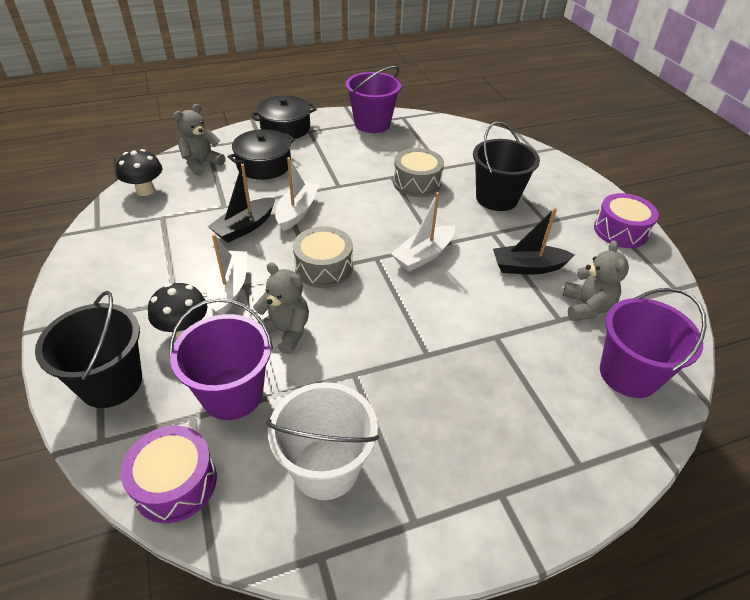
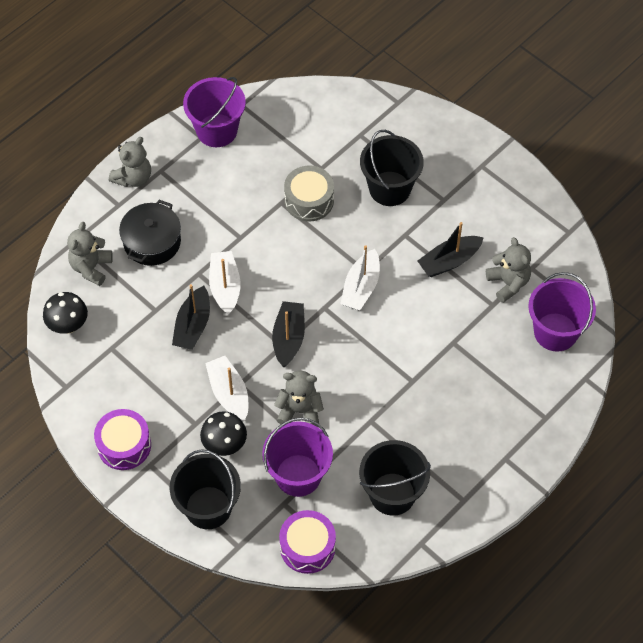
camera: 25 degrees left, 15 degrees up
black pot [251,95,317,140] -> grey teddy bear [109,137,151,187]
white bucket [266,382,379,500] -> black bucket [359,440,431,516]
grey drum [293,226,353,288] -> black boat [272,301,305,367]
purple drum [594,193,659,248] -> purple drum moved to [94,409,151,470]

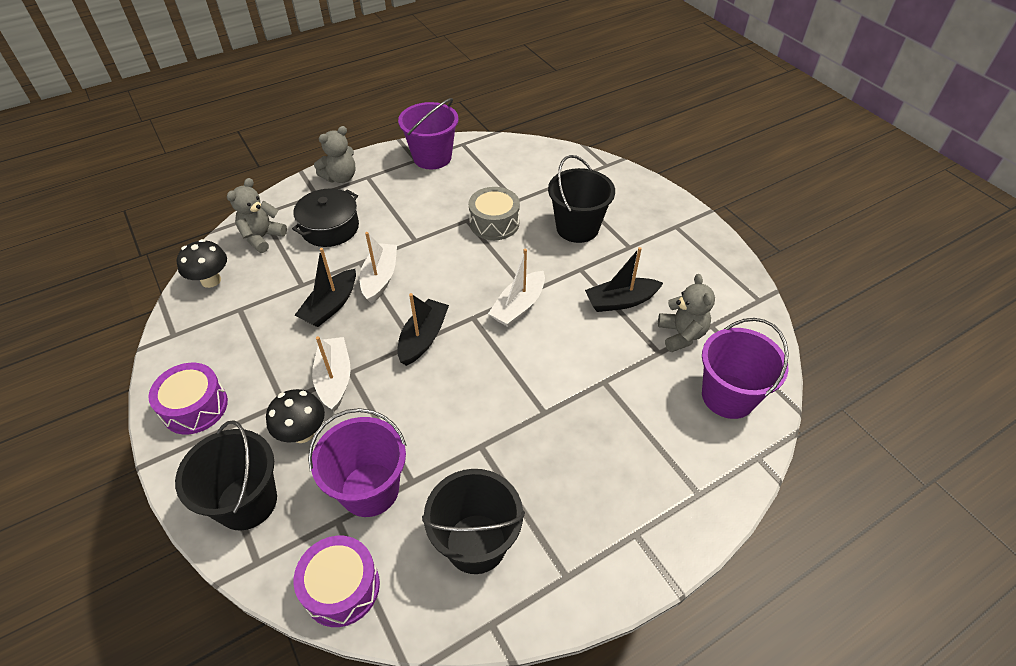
camera: 15 degrees right, 10 degrees down
grey teddy bear [274,371,324,427] -> none

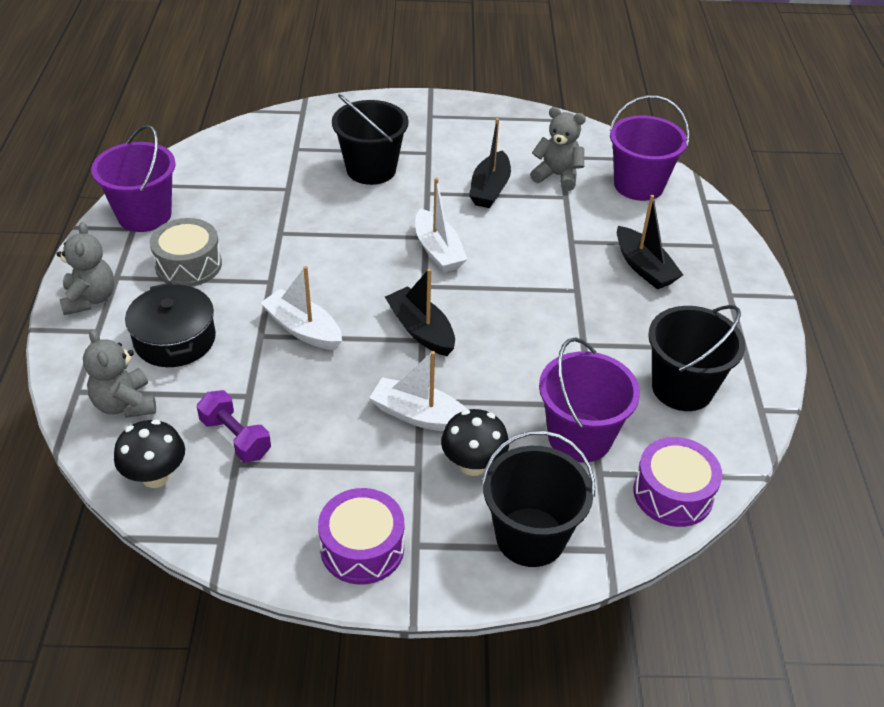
camera: 60 degrees left, 5 degrees down
black boat [295,248,356,327] -> black boat moved to [617,195,683,289]
grey drum [469,187,520,240] -> grey drum moved to [150,218,222,287]
none -> purple dumbbell [197,390,271,462]

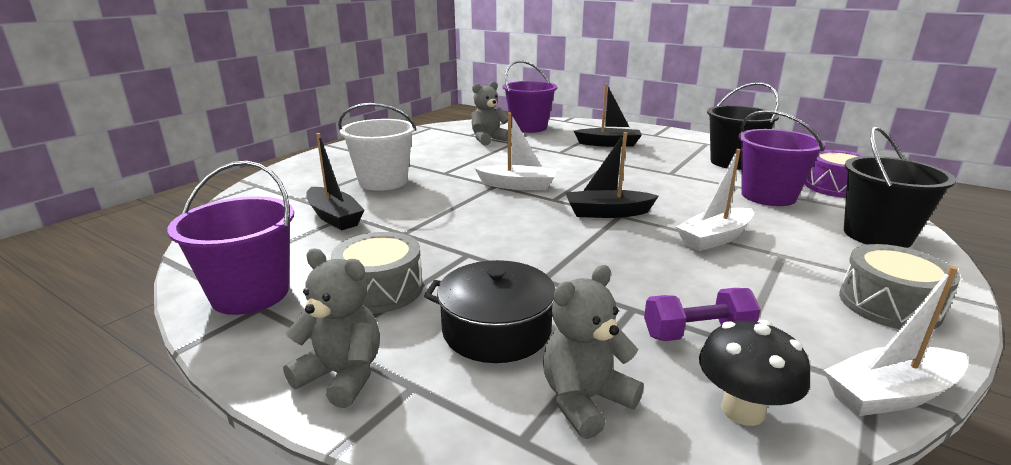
camera: 55 degrees left, 20 degrees down
grey teddy bear [83,329,156,418] -> grey teddy bear turned 135 degrees clockwise [543,265,644,439]
white boat [260,266,342,350] -> white boat moved to [824,266,968,416]
purple drum [318,488,404,585] -> grey drum [839,244,960,329]
black bucket [332,94,409,185] -> white bucket [338,103,417,191]
black mushroom [441,409,509,476] -> none
black boat [469,118,511,208] -> black boat moved to [306,133,365,230]

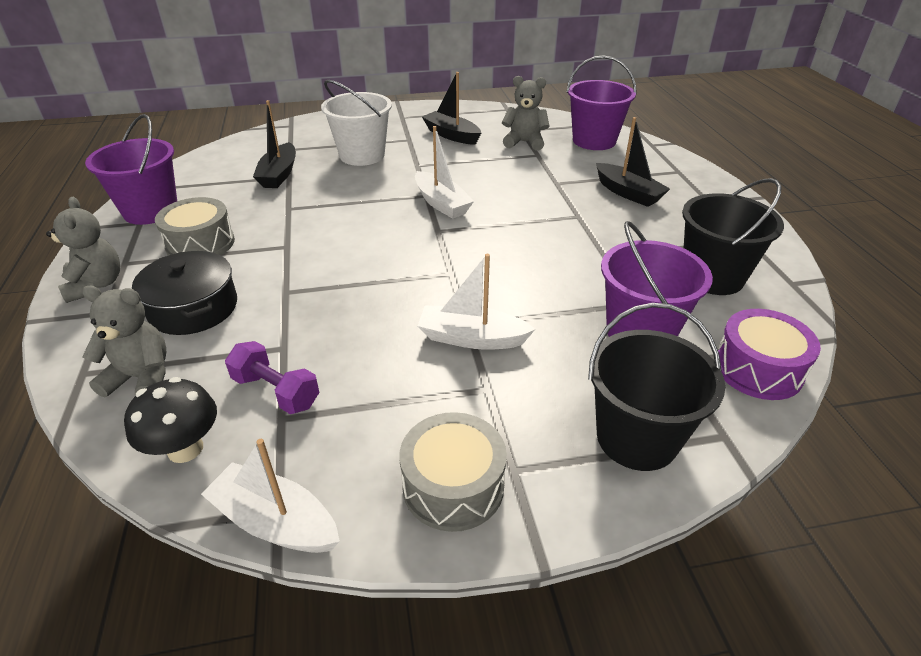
camera: 45 degrees right, 15 degrees up
black boat [566,132,659,218] -> black boat moved to [422,72,481,145]

